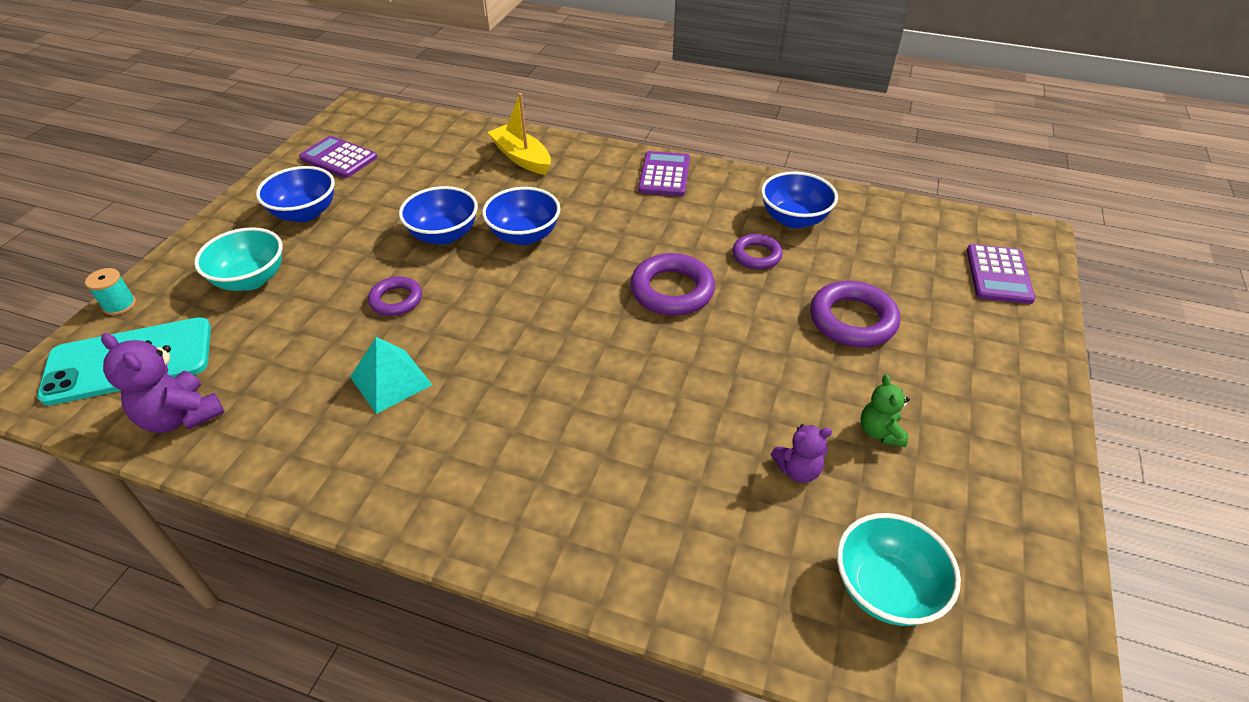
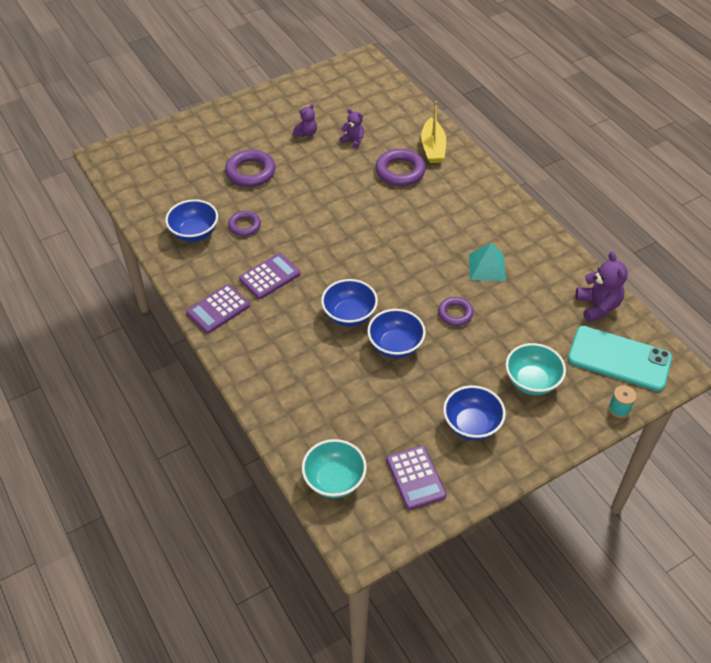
camera: 140 degrees left, 5 degrees up
yellow boat [488,93,551,175] -> yellow boat moved to [421,101,446,163]
purple ring [630,253,715,316] -> purple ring moved to [376,149,426,186]
turquoise bowl [837,513,961,626] -> turquoise bowl moved to [302,439,367,498]
green teddy bear [861,375,910,447] -> purple teddy bear [293,104,317,137]
purple calculator [967,244,1035,304] -> purple calculator moved to [239,253,301,299]

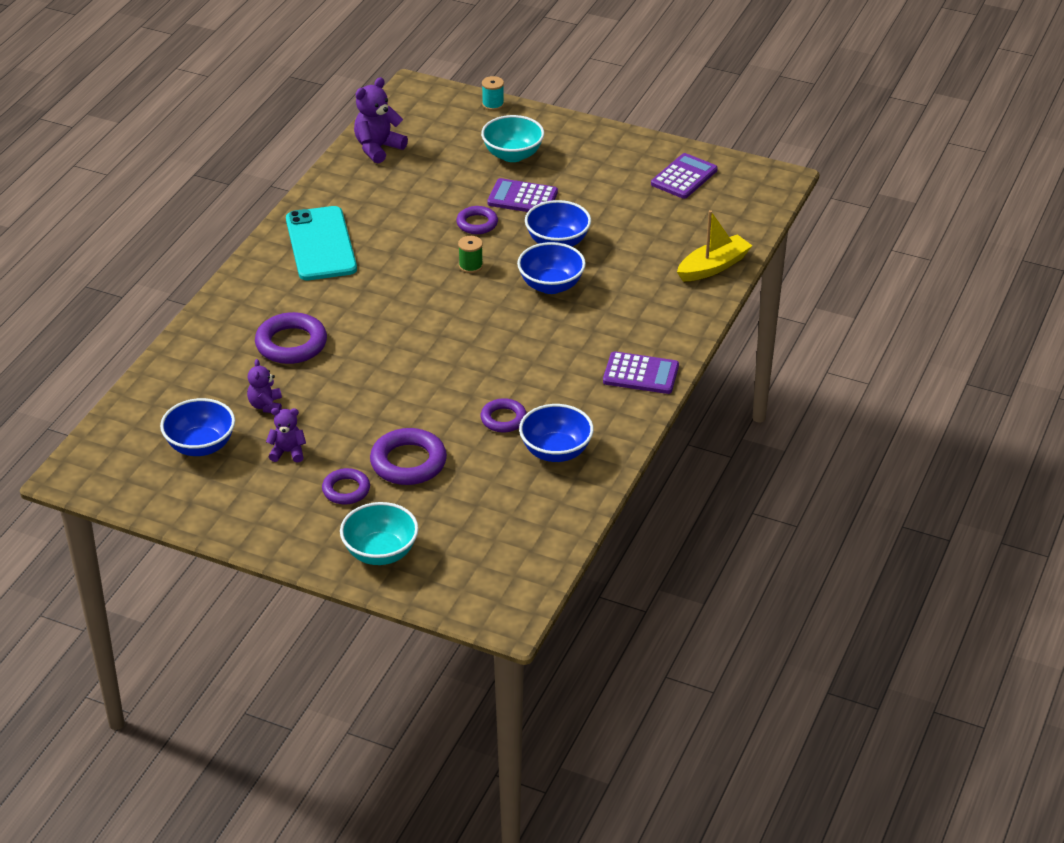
camera: 125 degrees left, 10 degrees down
purple calculator [239,253,301,299] -> purple calculator moved to [487,178,558,212]
turquoise bowl [302,439,367,498] -> turquoise bowl moved to [340,502,419,565]
yellow boat [421,101,446,163] -> yellow boat moved to [677,210,752,281]
blue bowl [443,385,506,440] -> blue bowl moved to [160,398,235,456]
turquoise pyramid [469,242,506,281] -> none
turquoise phone [568,326,672,391] -> turquoise phone moved to [286,206,357,280]
none -> purple ring [322,468,370,504]
none -> green spool [458,236,483,273]

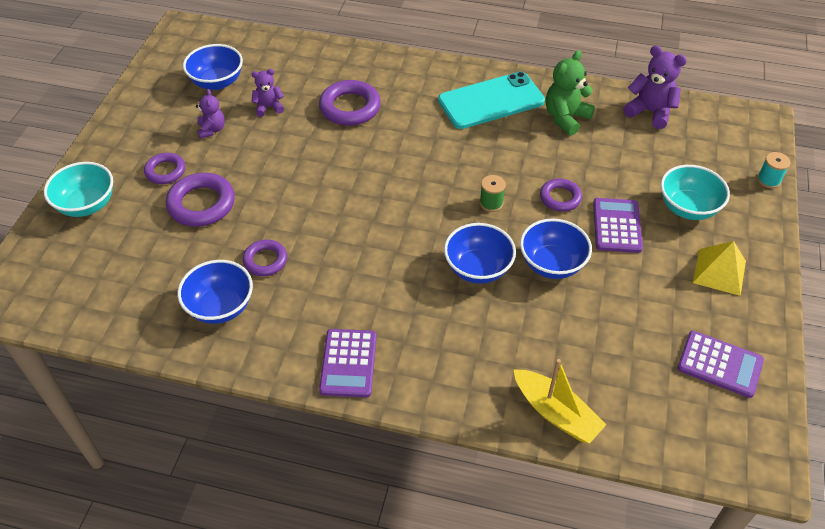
camera: 80 degrees right, 10 degrees up
none -> green teddy bear [546,50,595,136]
none -> yellow pyramid [693,241,746,296]

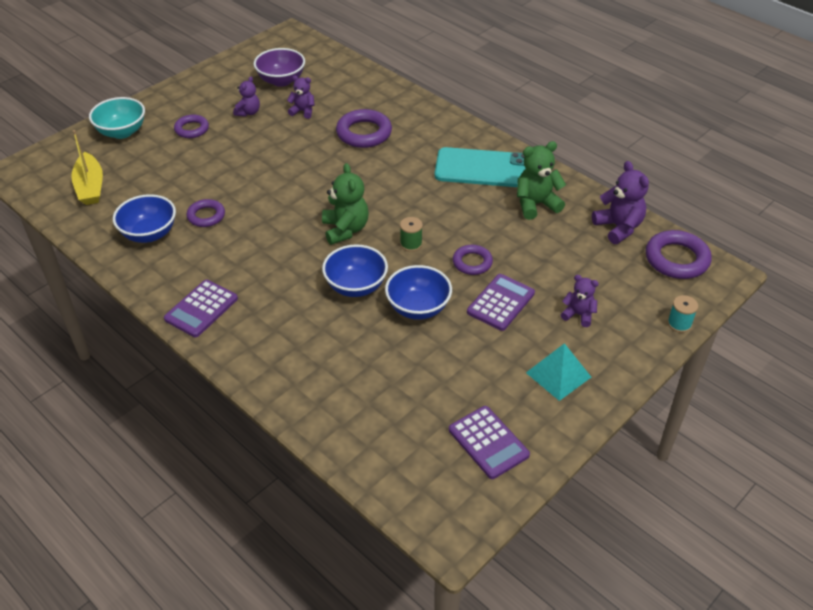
camera: 30 degrees right, 5 degrees down
purple ring [166,173,235,227] -> purple ring moved to [646,230,712,279]
blue bowl [183,44,243,90] -> purple bowl [254,48,305,87]
yellow boat [513,359,606,444] -> yellow boat moved to [71,130,103,205]
turquoise bowl [661,165,730,220] -> purple teddy bear [561,275,599,327]
yellow pyramid [693,241,746,296] -> turquoise pyramid [526,343,591,401]
none -> green teddy bear [322,163,369,245]

